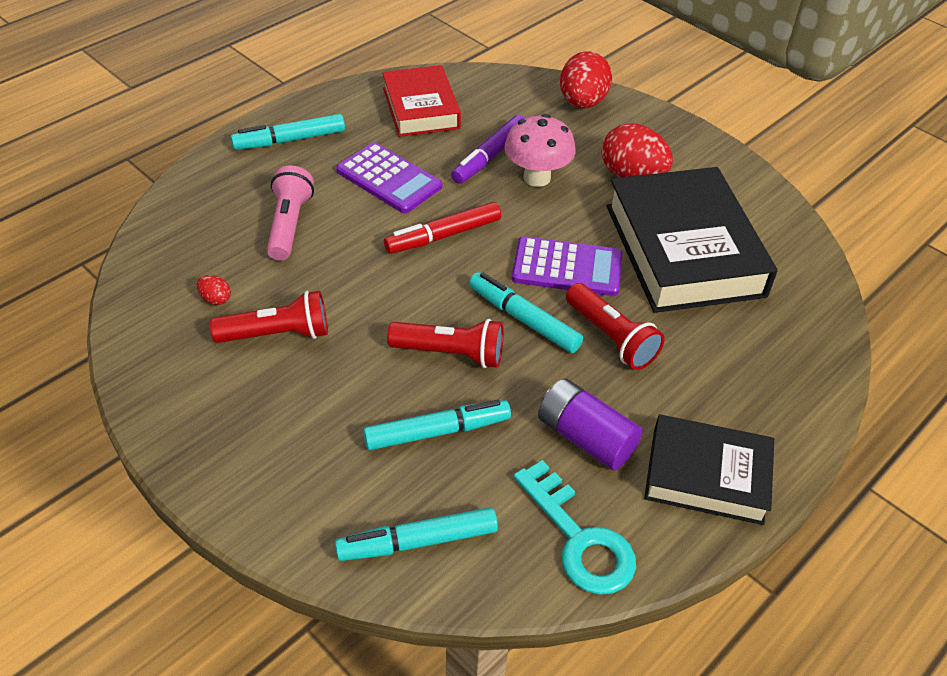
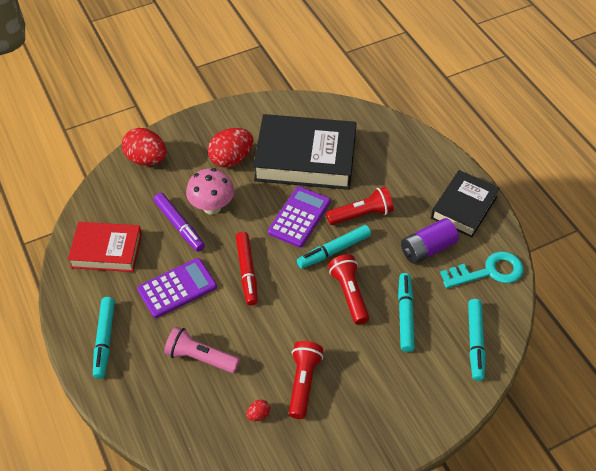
camera: 70 degrees left, 5 degrees up
red flashlight [387,319,504,368] -> red flashlight turned 45 degrees counterclockwise [328,254,369,325]

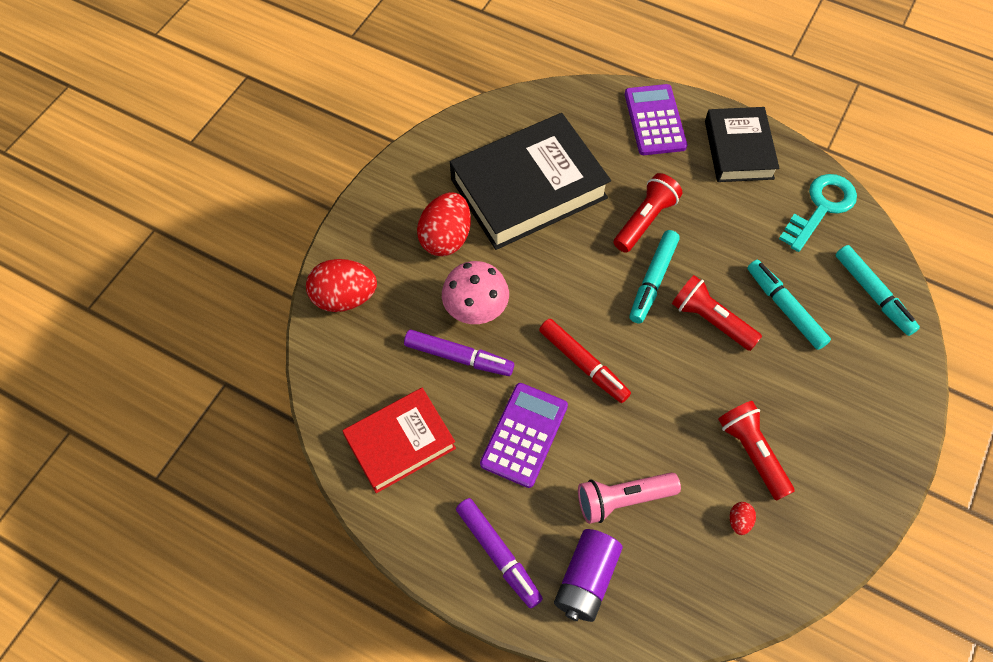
camera: 35 degrees left, 10 degrees up
turquoise marker [93,297,115,379] -> purple marker [456,498,543,609]
purple calculator [268,186,331,248] -> purple calculator moved to [625,84,687,155]
purple battery [401,218,459,264] -> purple battery moved to [554,529,623,622]

